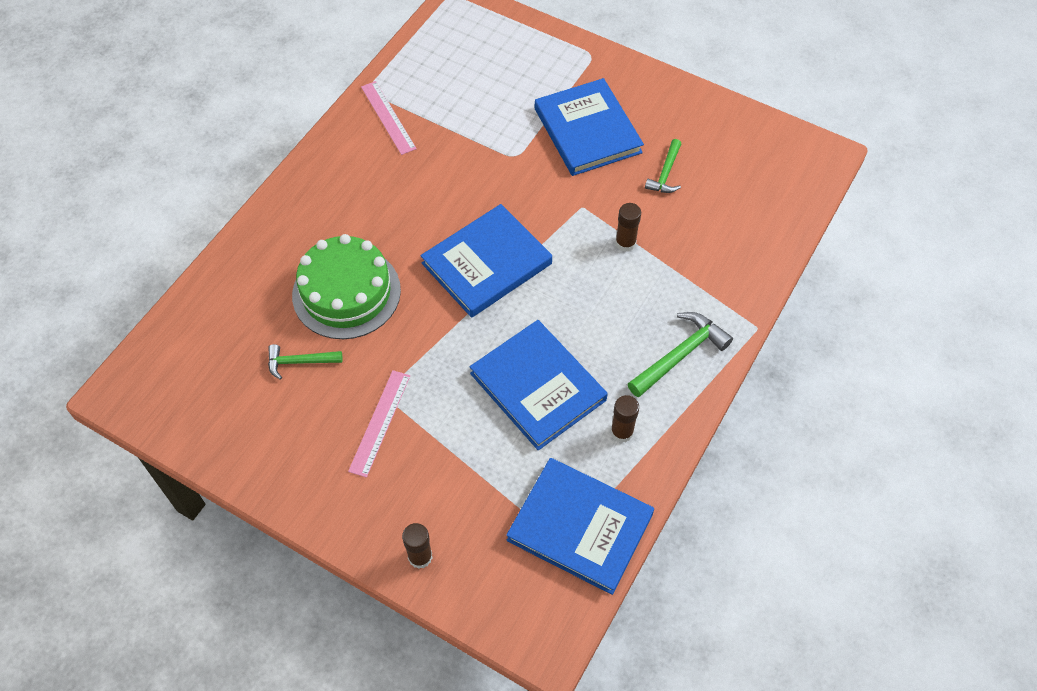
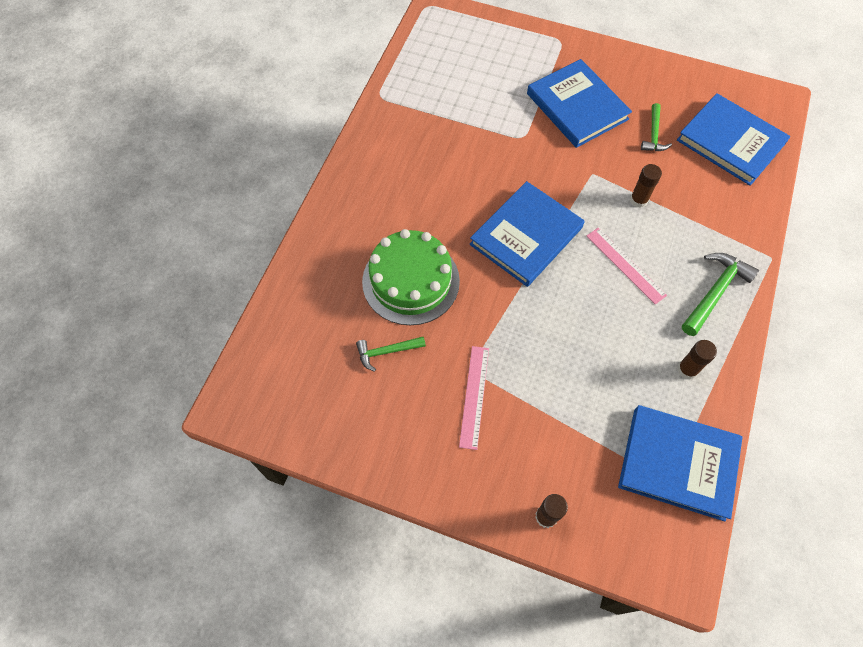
camera: 10 degrees left, 5 degrees up
pink ruler [361,81,417,155] -> pink ruler moved to [587,228,667,305]
blue book [470,320,608,450] -> blue book moved to [677,93,791,186]

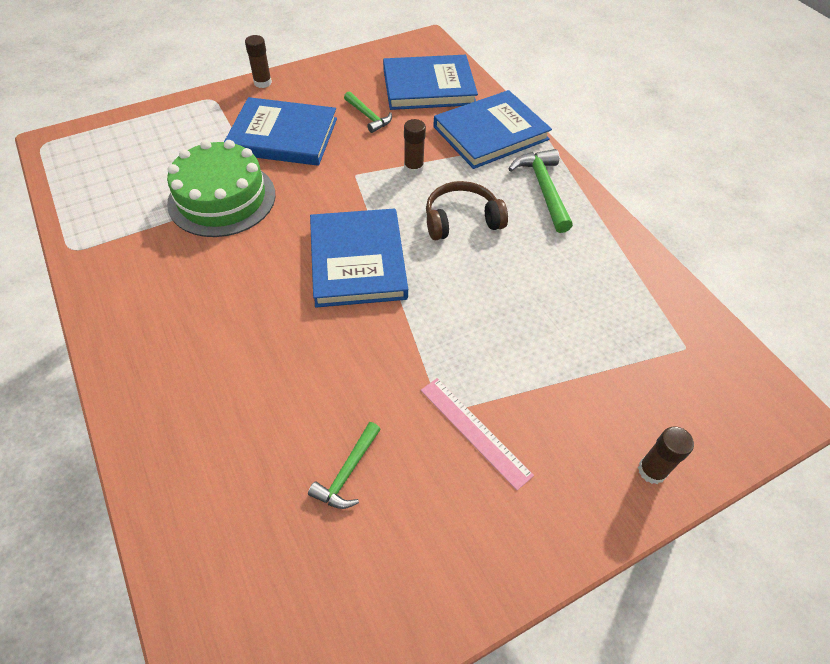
camera: 50 degrees left, 10 degrees down
green cake [362,229,460,325] -> green cake moved to [167,140,275,237]
pink ruler [587,228,667,305] -> brown headphones [426,181,508,240]
blue book [618,405,743,522] -> blue book moved to [433,90,552,169]
brown glue stick [677,340,717,379] -> brown glue stick moved to [245,35,272,88]

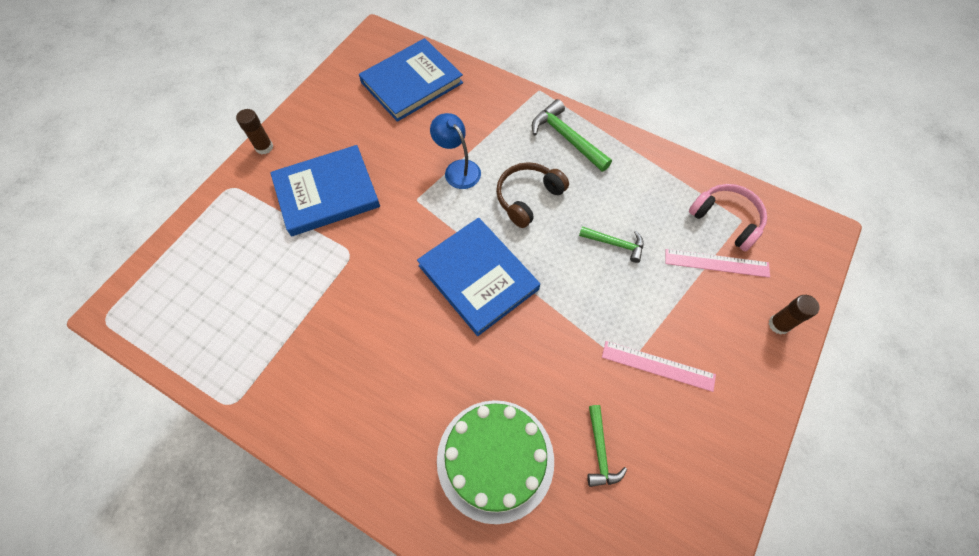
camera: 30 degrees left, 10 degrees up
green cake [167,140,275,237] -> green cake moved to [437,400,554,524]
green hammer [344,91,392,133] -> green hammer moved to [579,226,644,263]
brown glue stick [404,119,426,175] -> blue lamp [430,113,481,189]
blue book [433,90,552,169] -> none
none -> pink ruler [665,249,770,278]
none -> pink headphones [689,184,767,251]

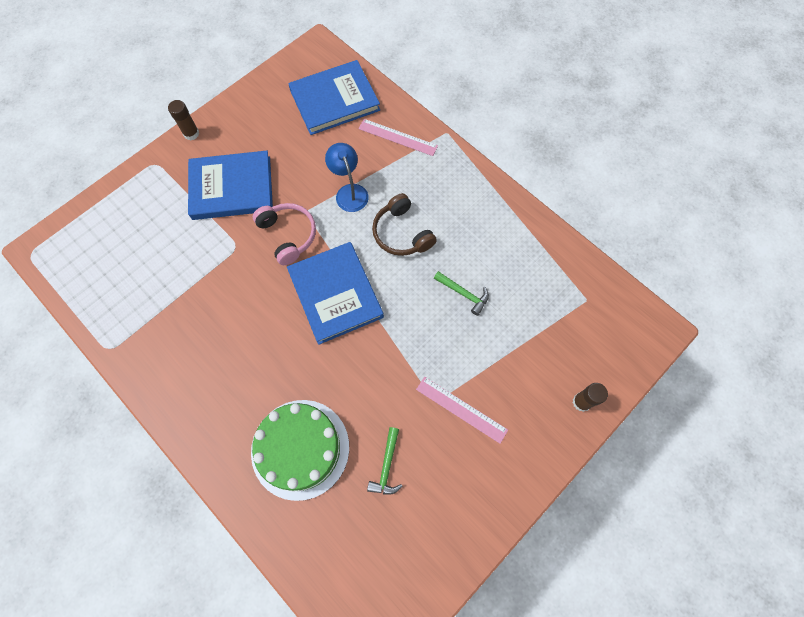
camera: 15 degrees right, 5 degrees up
brown headphones [496,162,569,228] -> brown headphones turned 90 degrees counterclockwise [372,193,437,256]
green hammer [532,99,612,172] -> none
pink ruler [665,249,770,278] -> pink ruler moved to [358,119,438,156]
pink headphones [689,184,767,251] -> pink headphones moved to [253,203,316,265]

